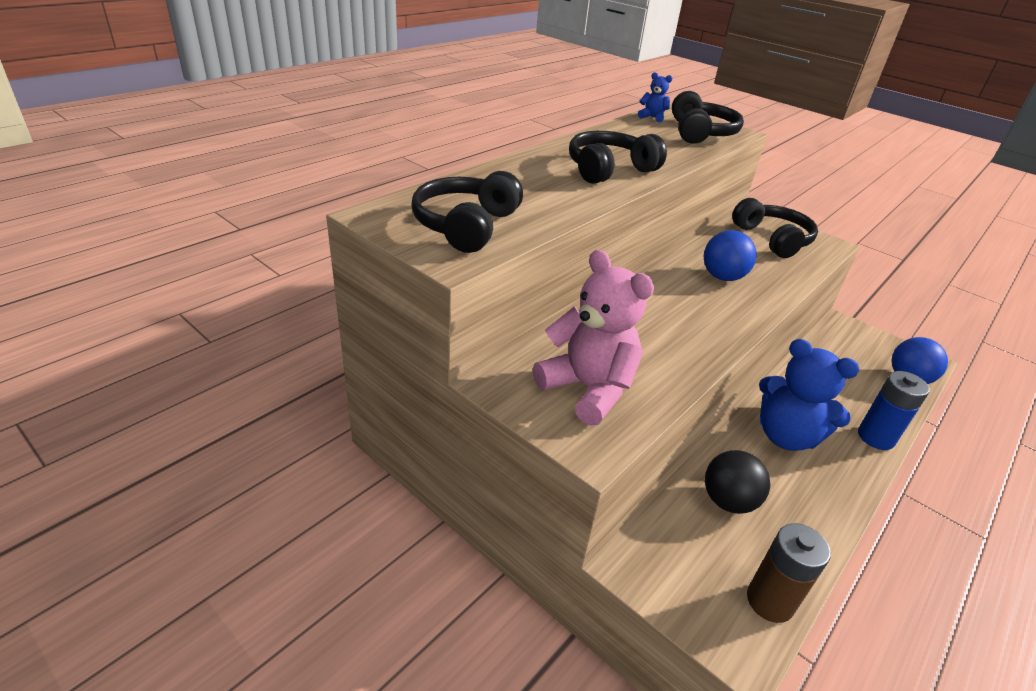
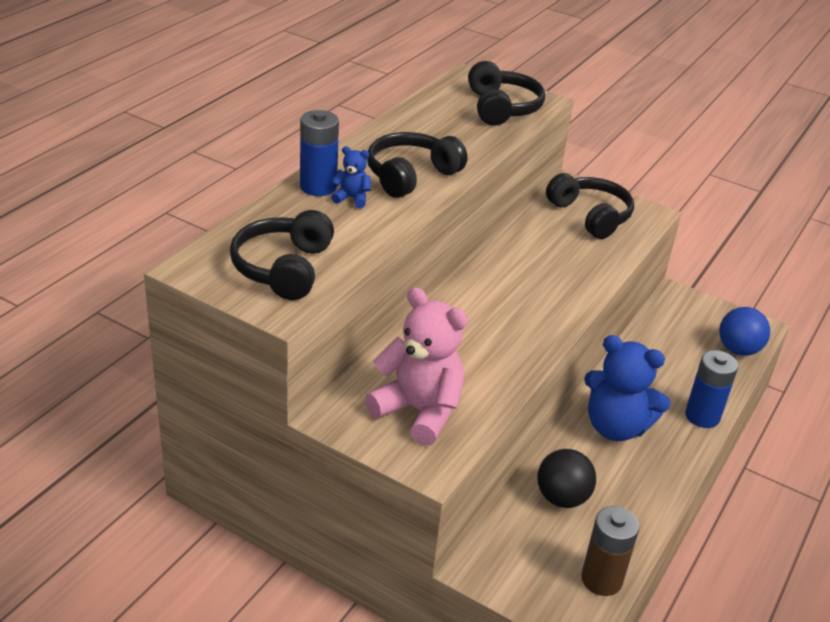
camera: 10 degrees left, 0 degrees up
blue teddy bear [638,72,672,122] -> blue teddy bear moved to [331,146,371,208]
blue ball [704,230,757,281] -> none
none -> blue battery [300,110,339,196]

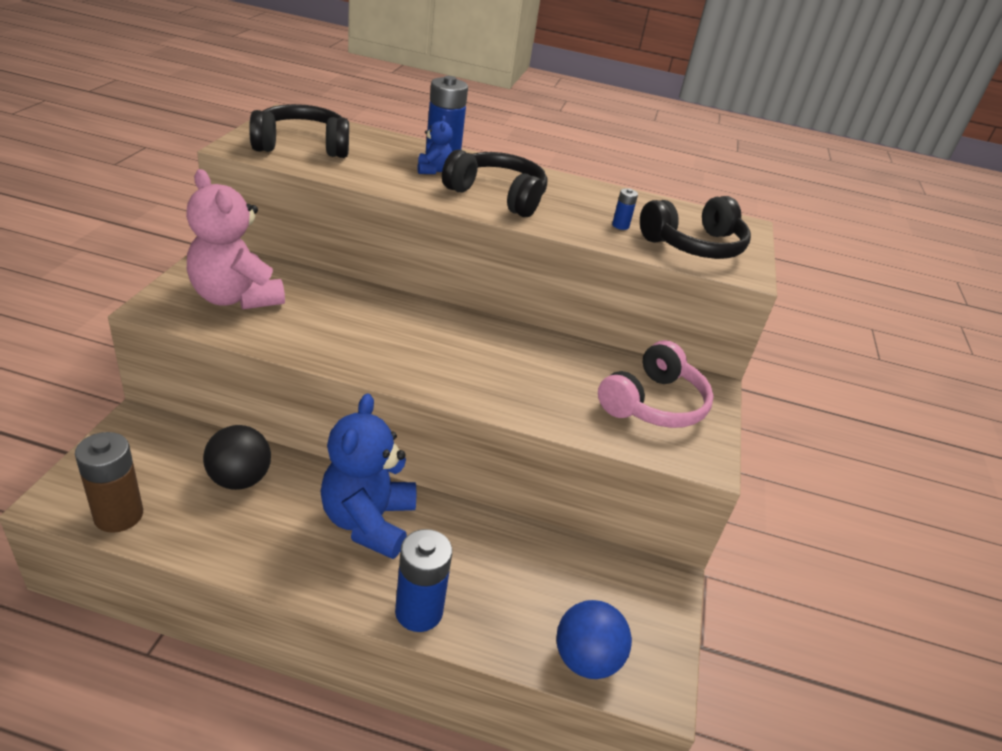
camera: 70 degrees right, 0 degrees up
pink teddy bear [365,287,468,446] -> pink teddy bear turned 120 degrees clockwise [186,169,285,310]
black headphones [546,173,634,239] -> pink headphones [598,340,714,428]
none -> blue battery [612,188,638,230]

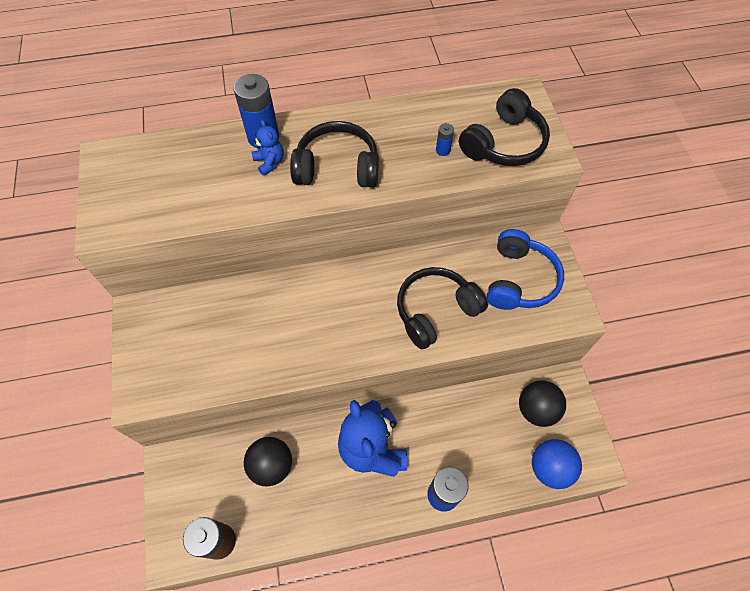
camera: 20 degrees left, 25 degrees up
pink teddy bear [186,169,285,310] -> none
black headphones [249,104,349,158] -> black headphones moved to [397,267,488,350]
pink headphones [598,340,714,428] -> blue headphones [487,229,564,310]
none -> black ball [519,380,566,427]

